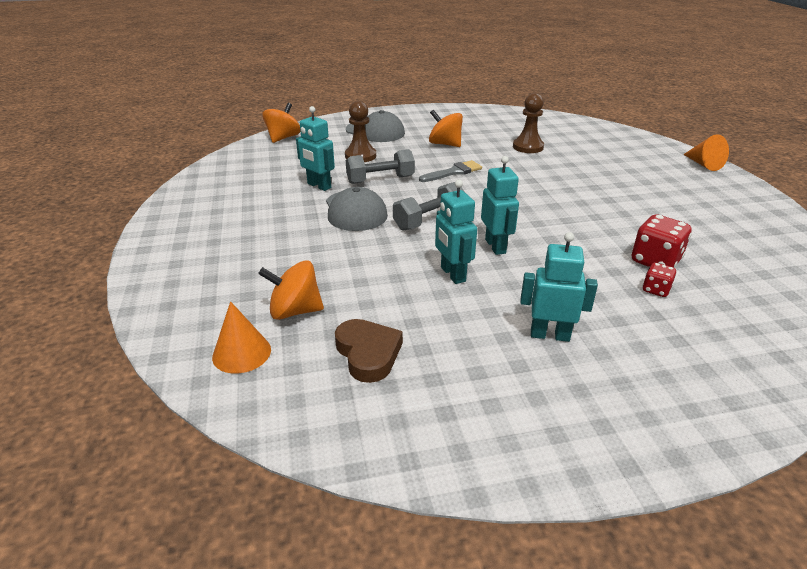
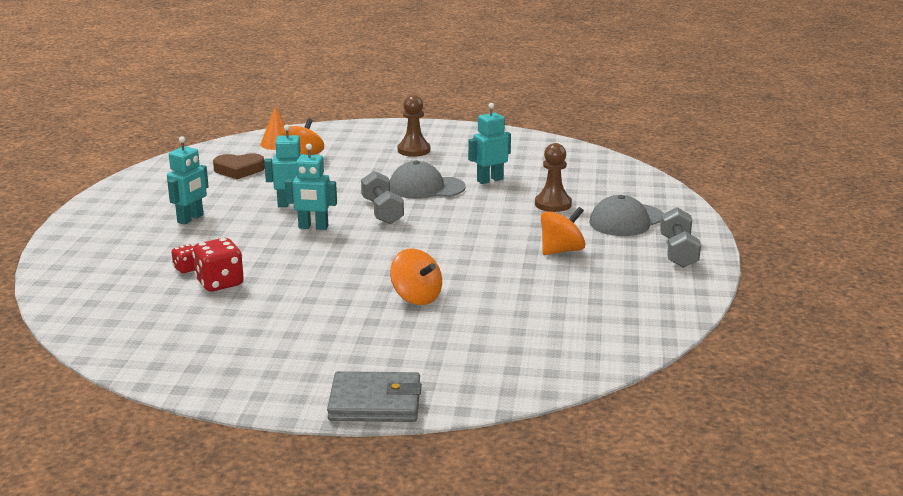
camera: 110 degrees right, 10 degrees down
orange spinning top [262,103,300,143] -> orange spinning top moved to [390,249,442,305]
grey dumbbell [346,149,415,184] -> grey dumbbell moved to [660,207,701,268]
grey brush [419,160,482,182] -> none
brown pawn [513,93,544,153] -> brown pawn moved to [398,95,430,157]
orange cone [683,134,729,171] -> grey wallet [327,371,422,422]

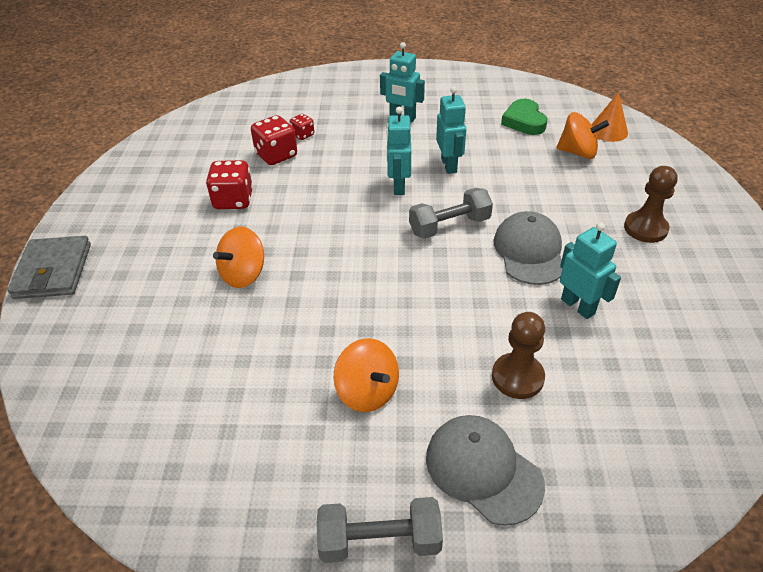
camera: 85 degrees right, 20 degrees up
brown heart [213,153,265,179] -> green heart [501,99,548,135]
none -> red dice [206,160,253,209]

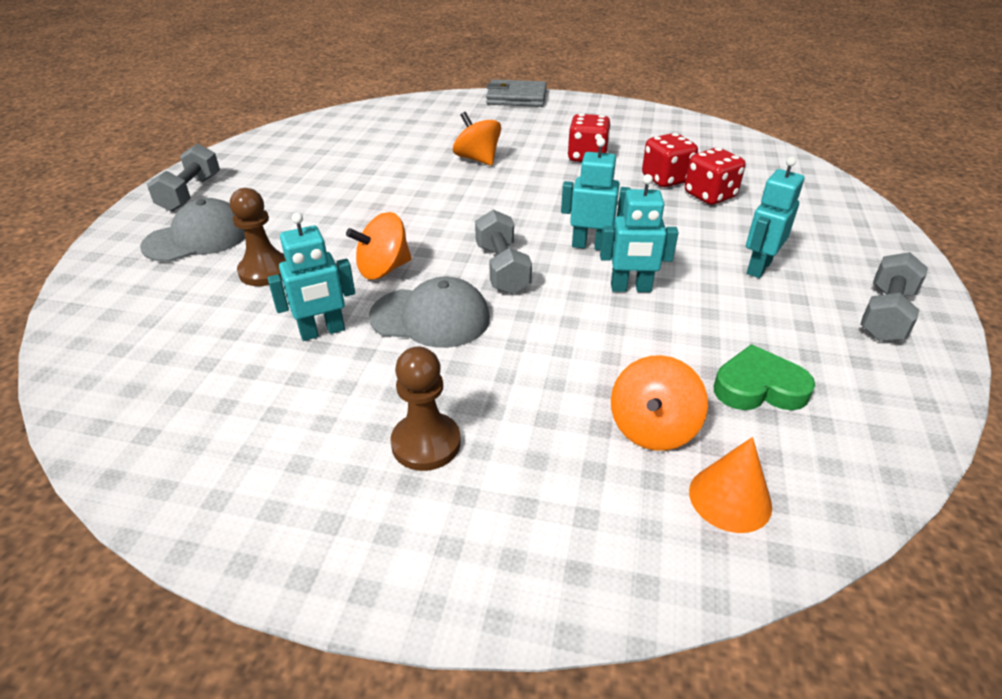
camera: 100 degrees right, 5 degrees down
red dice [290,114,314,140] -> red dice [685,147,745,205], size x1.80
orange spinning top [334,338,399,412] -> orange spinning top moved to [346,212,412,280]
none -> grey dumbbell [860,252,928,341]

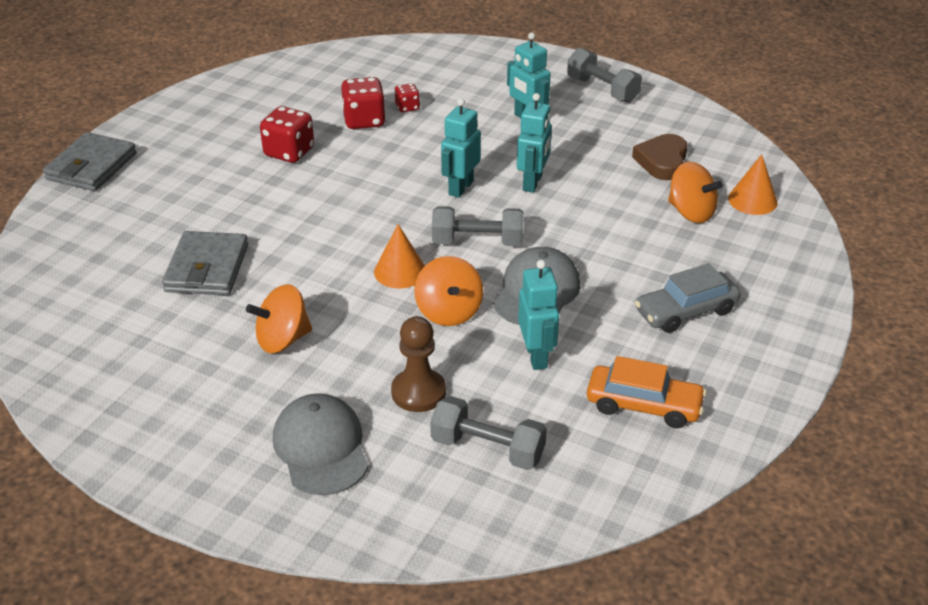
camera: 75 degrees left, 0 degrees up
grey dumbbell [147,143,220,212] -> grey dumbbell moved to [430,396,547,470]
brown pawn [390,347,461,471] -> grey car [635,263,741,333]
orange spinning top [453,112,501,166] -> orange spinning top moved to [246,284,312,353]
red dice [685,147,745,205] -> red dice [394,83,420,112], size x0.56
green heart [714,344,815,410] -> brown heart [632,134,688,180]
none -> grey wallet [162,231,248,295]
none -> orange cone [374,224,425,288]
none -> orange car [587,356,707,428]

